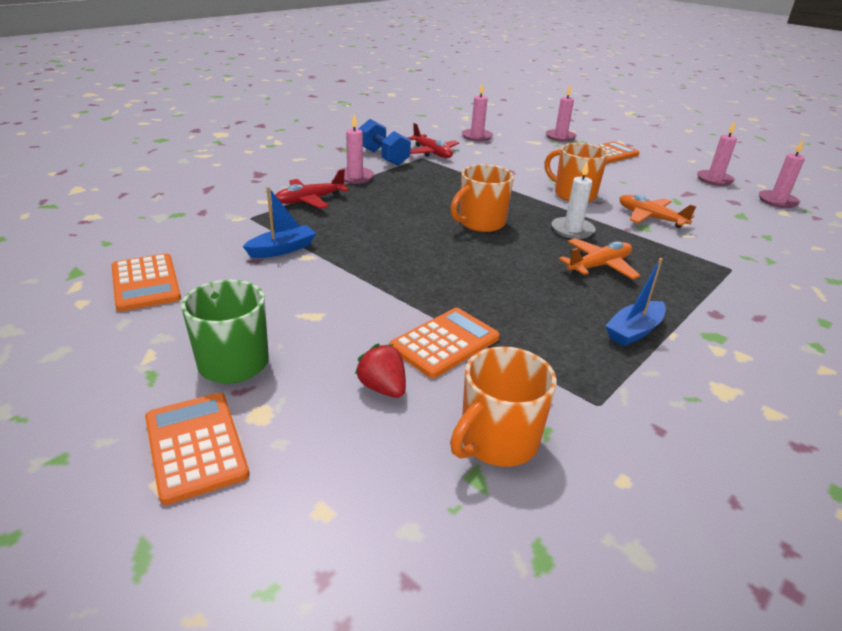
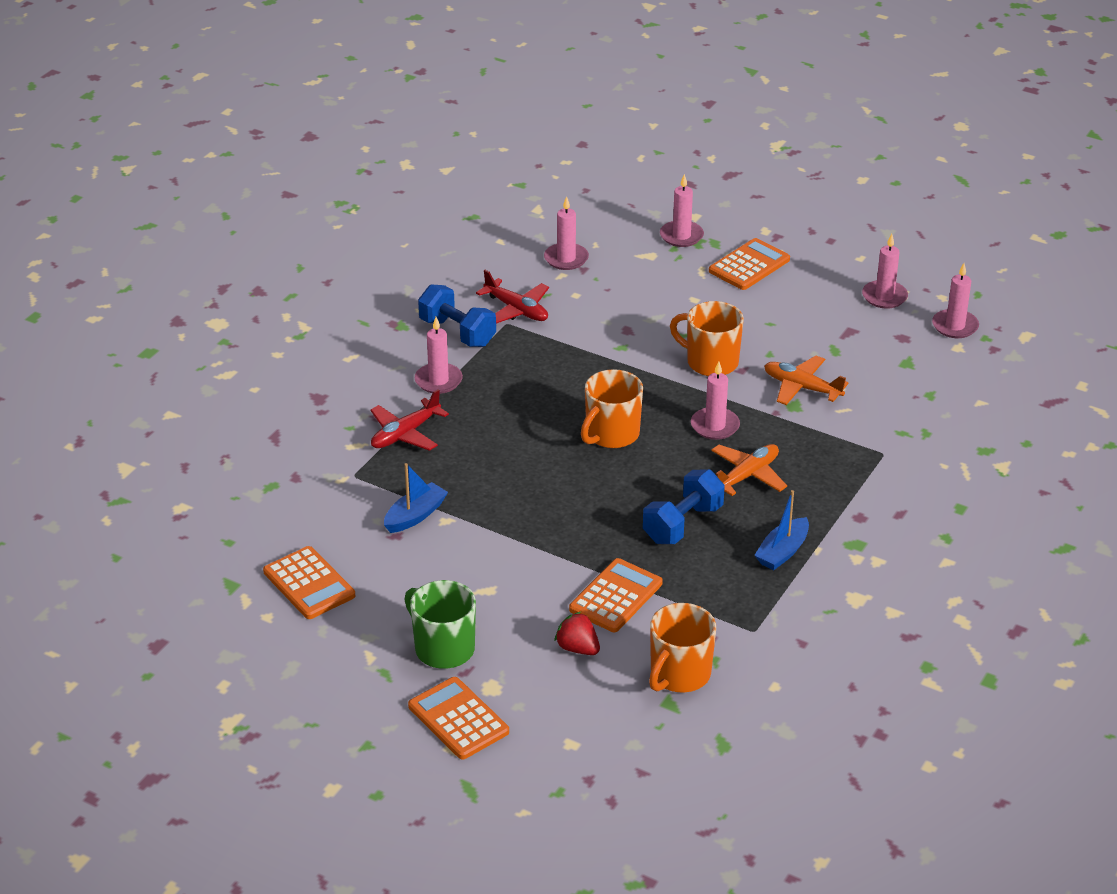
camera: 10 degrees left, 5 degrees up
white candle [552,161,596,239] -> pink candle [691,361,740,440]
none -> blue dumbbell [643,469,725,544]

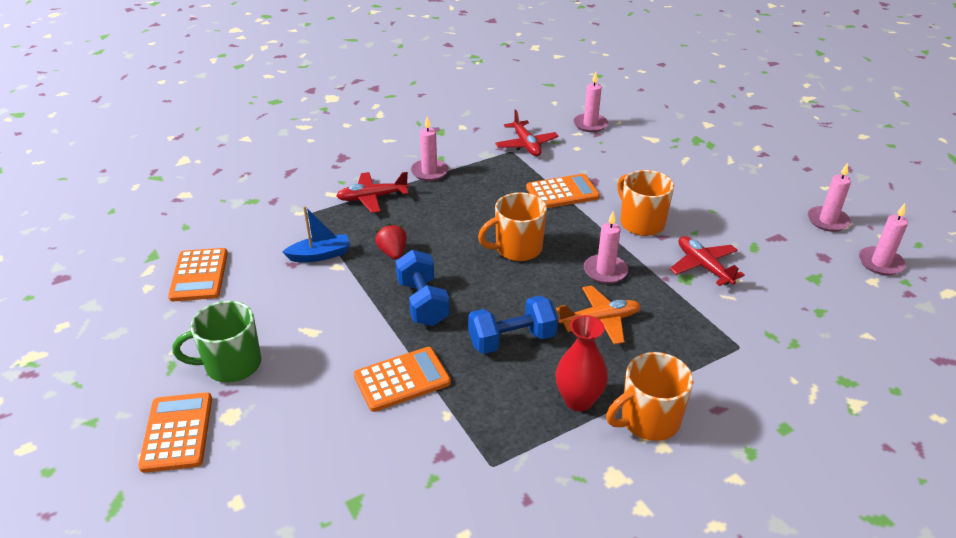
camera: 30 degrees right, 0 degrees up
green mug [404,580,476,669] -> green mug turned 90 degrees counterclockwise [173,301,261,383]
blue dumbbell [418,284,496,347] -> blue dumbbell moved to [395,250,450,326]
red strawberry [554,611,600,655] -> red strawberry moved to [375,223,407,259]
orange mug [649,603,716,692] -> orange mug moved to [606,352,694,441]
pink candle [660,174,704,247] -> none
orange calculator [709,238,790,290] -> orange calculator moved to [526,174,600,208]
blue boat [754,490,809,570] -> red vase [556,315,608,411]
orange plane [764,356,849,405] -> red plane [670,236,745,286]

